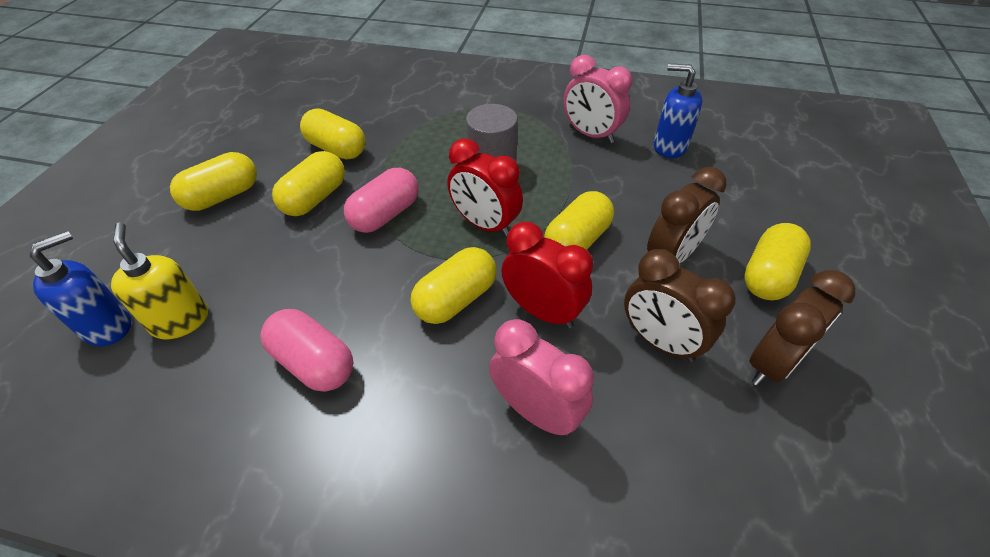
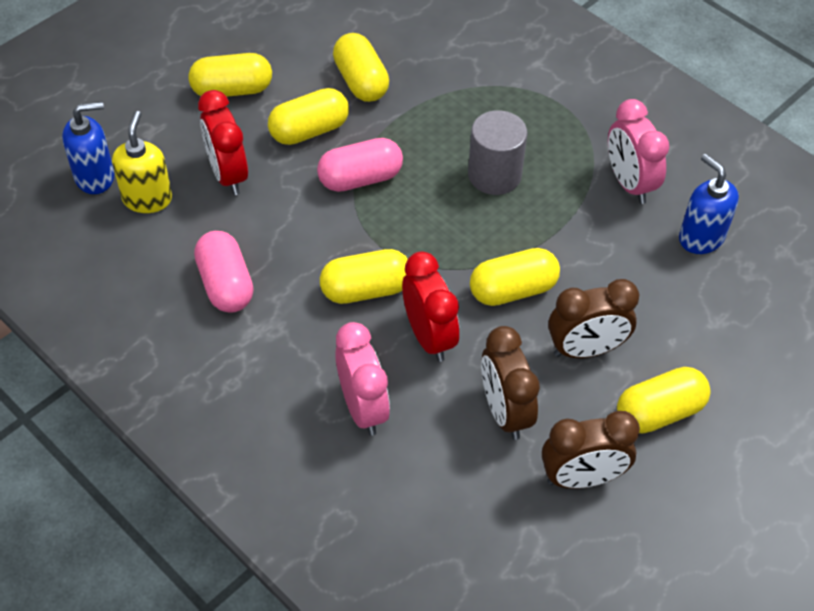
camera: 30 degrees right, 5 degrees up
red clock [447,138,523,237] -> red clock moved to [198,90,248,195]

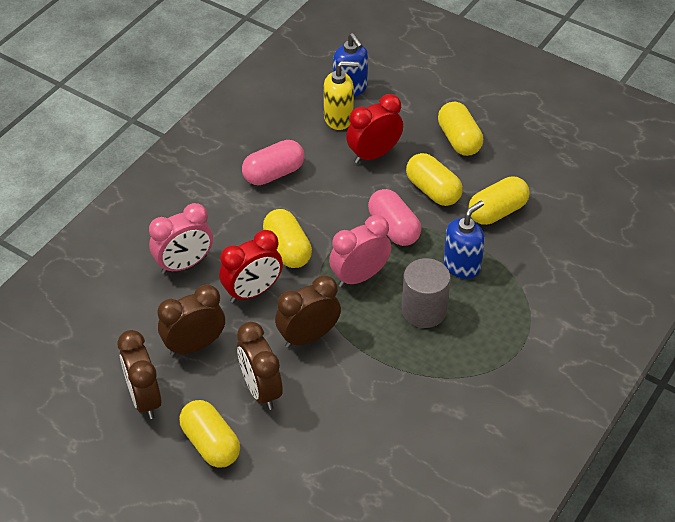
camera: 80 degrees right, 5 degrees down
yellow capsule [470,248,560,306] -> brown clock [275,275,341,348]
pink clock [608,99,669,204] -> pink clock moved to [329,215,391,288]
blue soap dispenser [679,154,739,254] -> blue soap dispenser moved to [443,200,485,279]

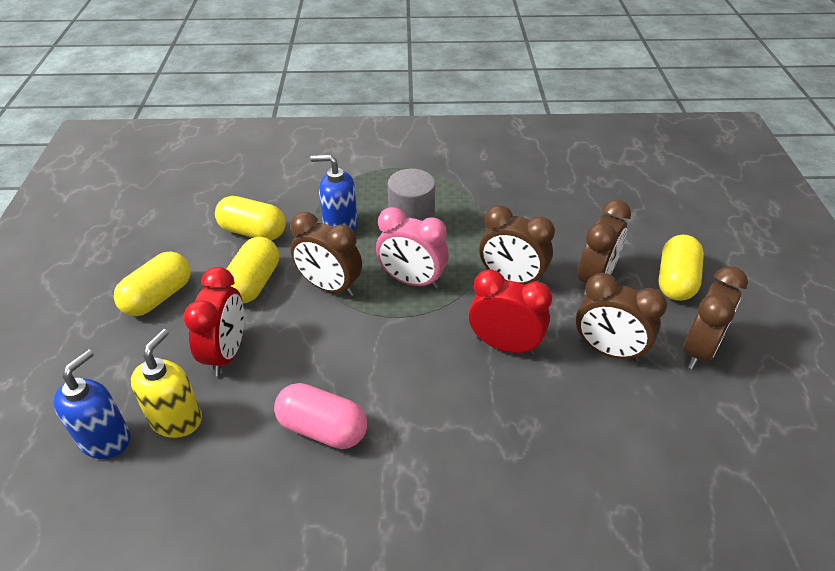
camera: 125 degrees left, 5 degrees down
pink clock [149,203,213,274] -> none
yellow capsule [263,209,312,268] -> none
yellow soap dispenser [324,61,359,130] -> yellow soap dispenser turned 60 degrees clockwise [130,329,202,438]
red clock [346,94,403,164] -> red clock turned 105 degrees counterclockwise [184,267,244,376]
pink capsule [368,189,421,246] -> brown clock [290,212,362,296]

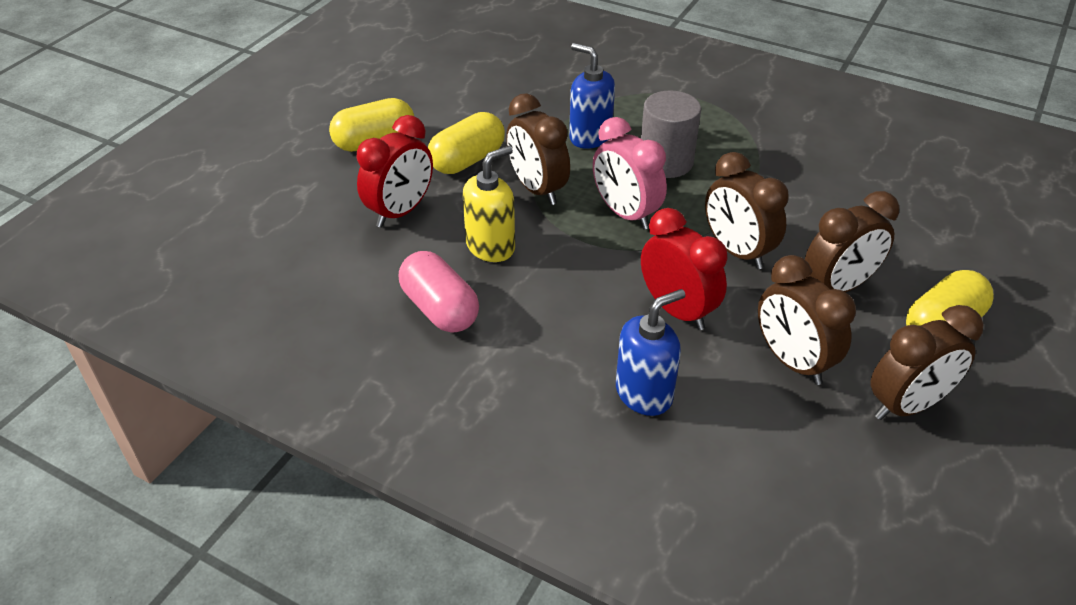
camera: 30 degrees right, 0 degrees up
blue soap dispenser [53,349,131,459] -> blue soap dispenser moved to [616,289,685,416]
yellow soap dispenser [130,329,202,438] -> yellow soap dispenser moved to [463,146,515,262]
yellow capsule [215,196,286,240] -> none

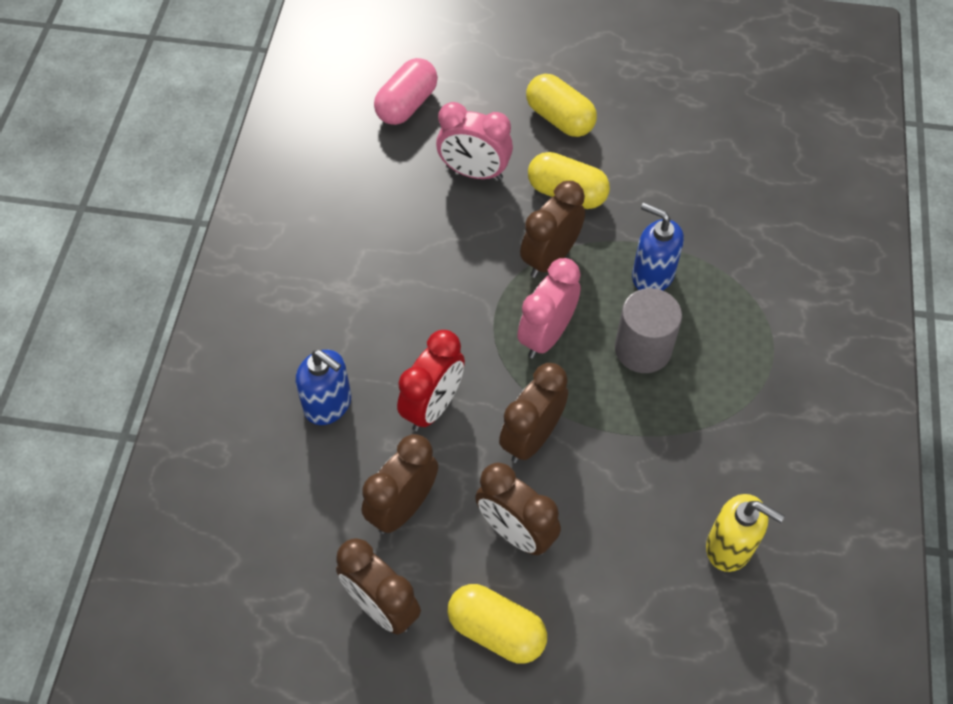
camera: 70 degrees right, 15 degrees up
red clock [357,115,433,228] -> pink clock [436,102,513,180]
pink capsule [399,251,479,333] -> pink capsule moved to [374,58,438,125]
yellow soap dispenser [463,146,515,262] -> yellow soap dispenser moved to [706,494,785,572]
blue soap dispenser [569,43,615,149] -> blue soap dispenser turned 75 degrees counterclockwise [632,203,684,291]

